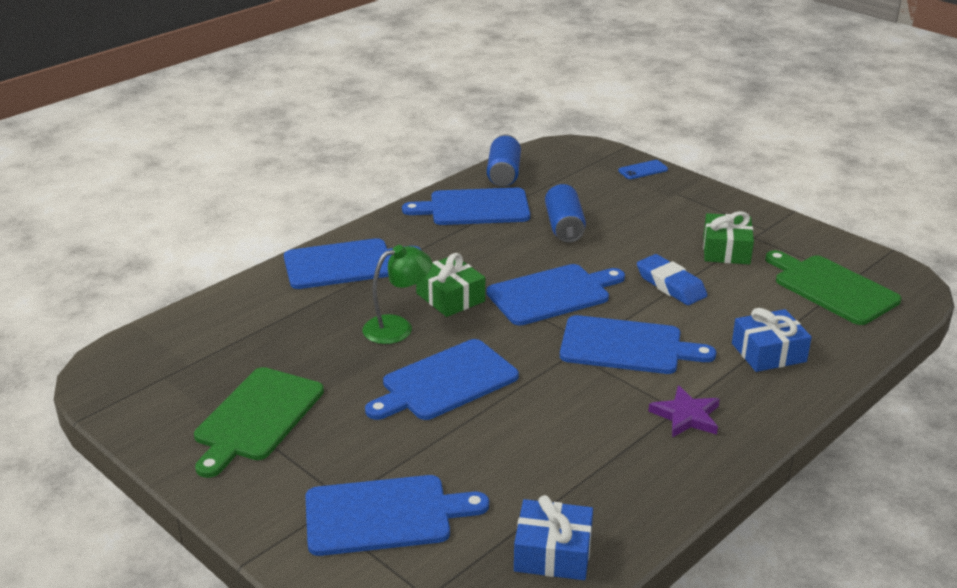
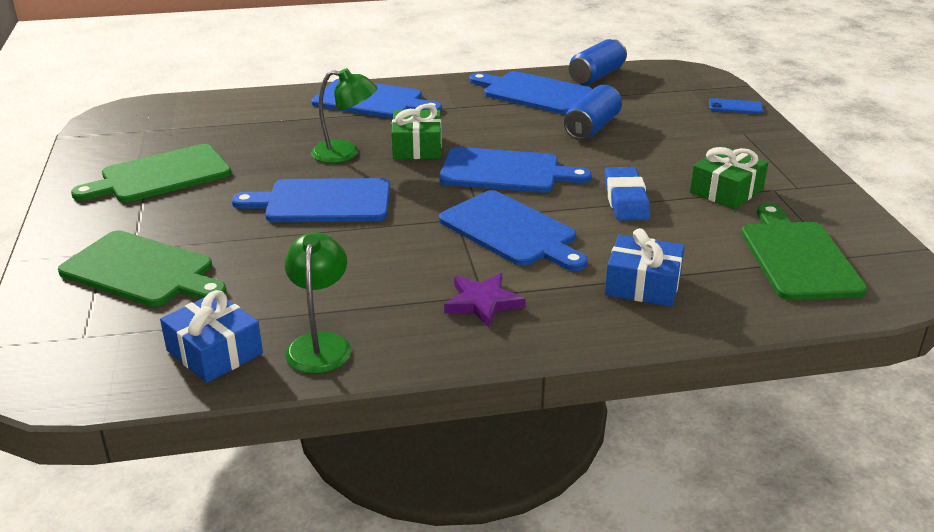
camera: 35 degrees right, 0 degrees up
blue cutting board [305,475,489,556] -> green cutting board [58,230,226,307]
none -> green lamp [285,232,351,374]

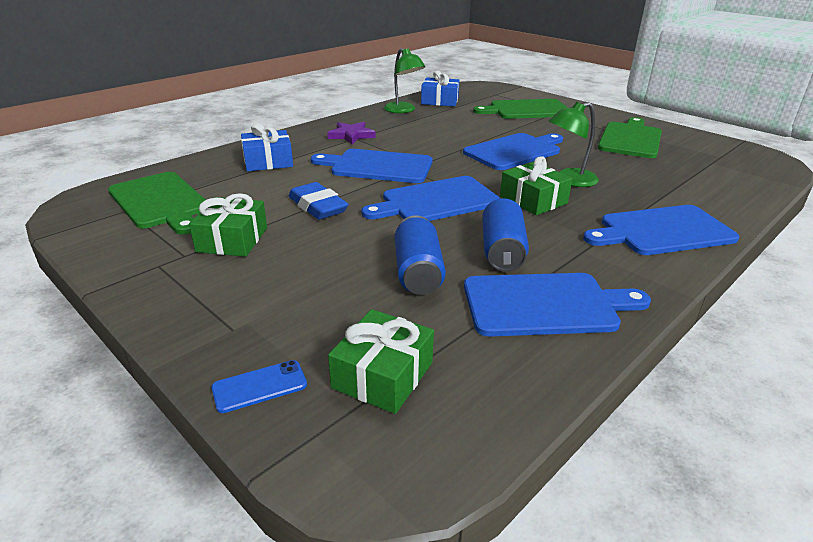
camera: 145 degrees right, 0 degrees up
blue can [569,39,627,85] -> blue can moved to [482,198,529,272]
none -> green gift [328,309,434,414]

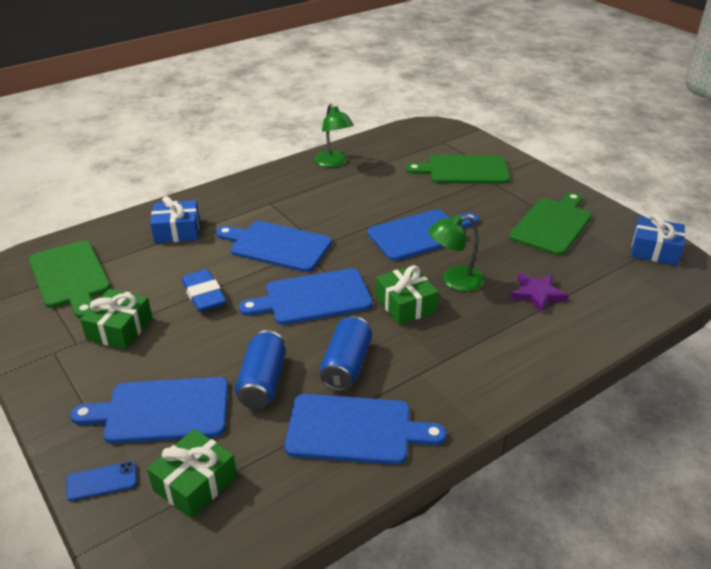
camera: 10 degrees right, 5 degrees up
purple star [327,122,376,144] -> purple star moved to [510,273,569,313]
blue gift [421,70,460,107] -> blue gift moved to [631,213,685,266]
blue cutting board [583,205,739,255] -> blue cutting board moved to [70,377,228,444]

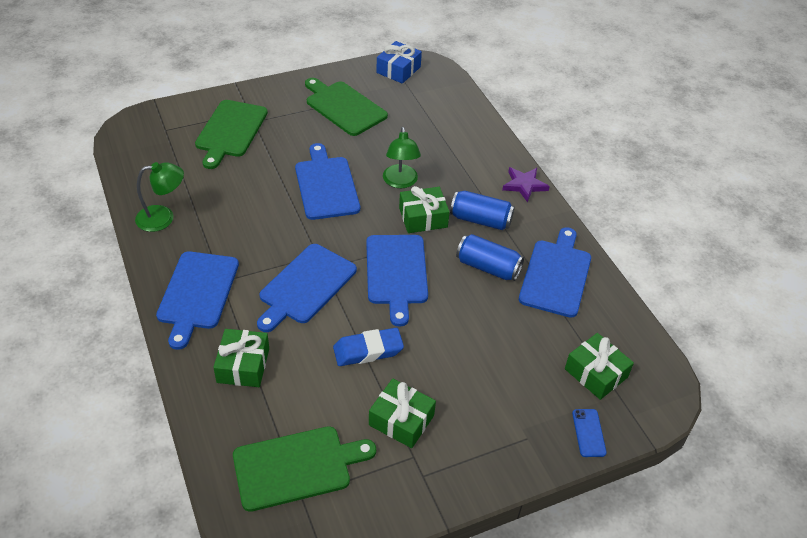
camera: 80 degrees left, 10 degrees up
blue cutting board [70,377,228,444] -> blue cutting board moved to [156,251,239,350]
blue gift [150,196,200,243] -> green gift [213,329,269,387]
blue can [235,330,286,409] -> blue can moved to [450,191,515,230]
purple star [510,273,569,313] -> purple star moved to [502,167,550,202]

